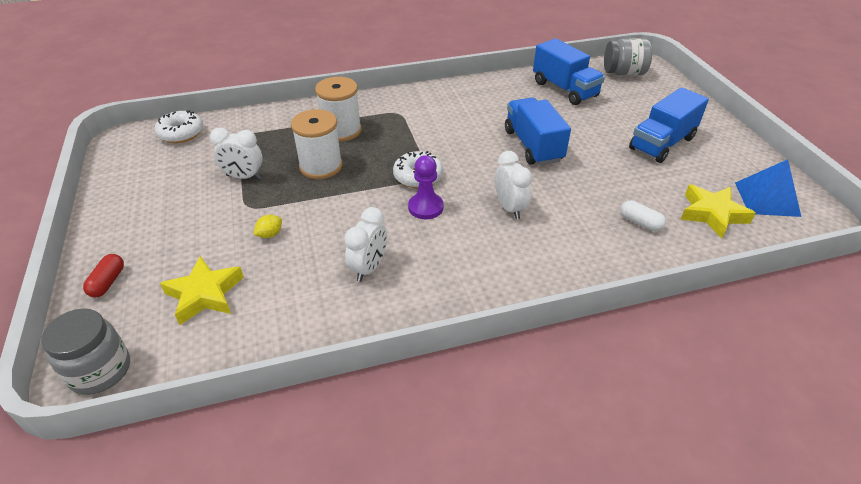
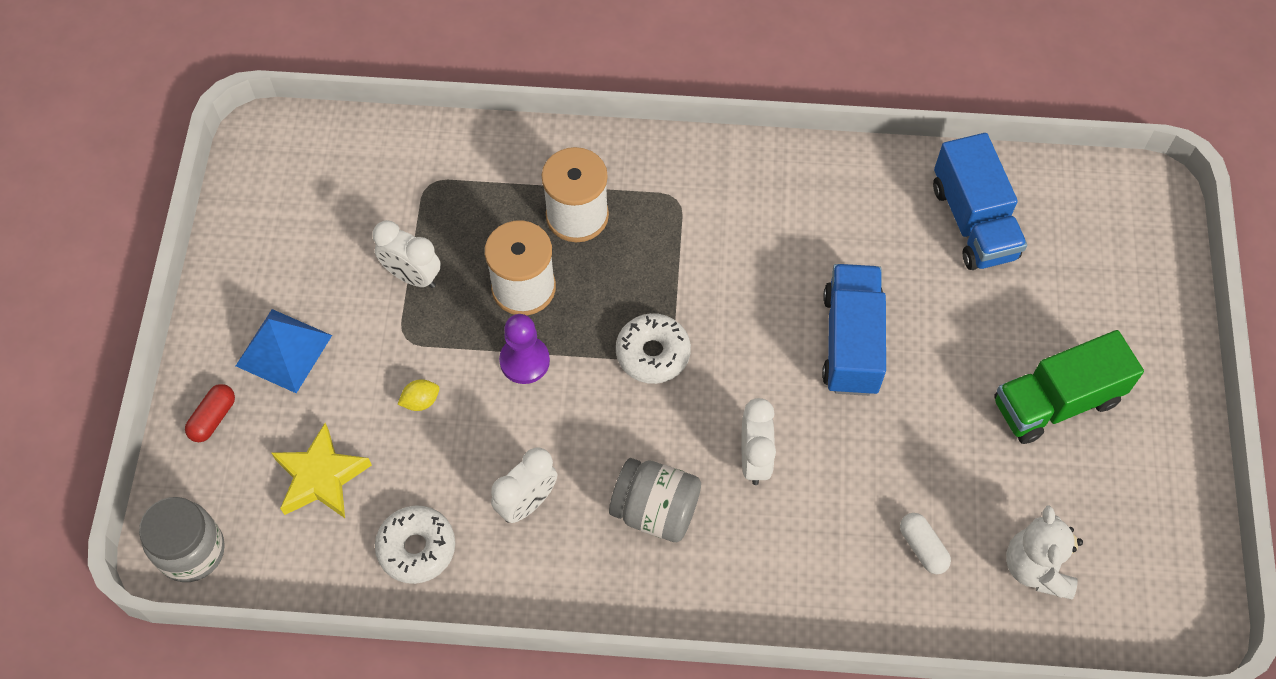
camera: 20 degrees right, 20 degrees up
white donut [155,111,203,143] -> white donut moved to [375,505,455,584]
purple pawn [408,155,444,219] -> purple pawn moved to [499,314,550,384]
grey jar [604,39,652,76] -> grey jar moved to [609,458,701,542]
blue truck [629,87,709,163] -> green truck [994,330,1144,444]
yellow star [680,184,756,238] -> white teddy bear [1006,506,1083,599]
blue pyramid [735,159,801,217] -> blue pyramid moved to [236,309,332,393]

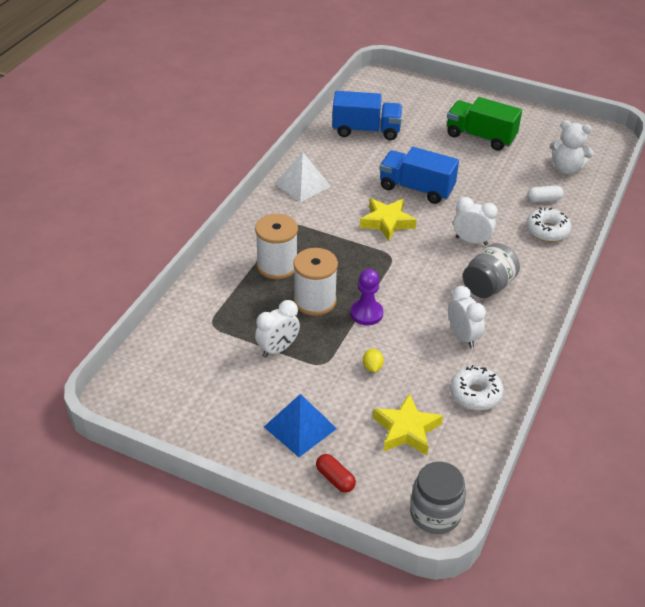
camera: 70 degrees left, 20 degrees down
white donut [616,313,691,384] -> white donut moved to [526,207,572,242]
green truck [994,330,1144,444] -> green truck turned 120 degrees clockwise [447,97,522,151]
none -> white pyramid [274,152,331,202]
none -> yellow star [360,198,417,241]

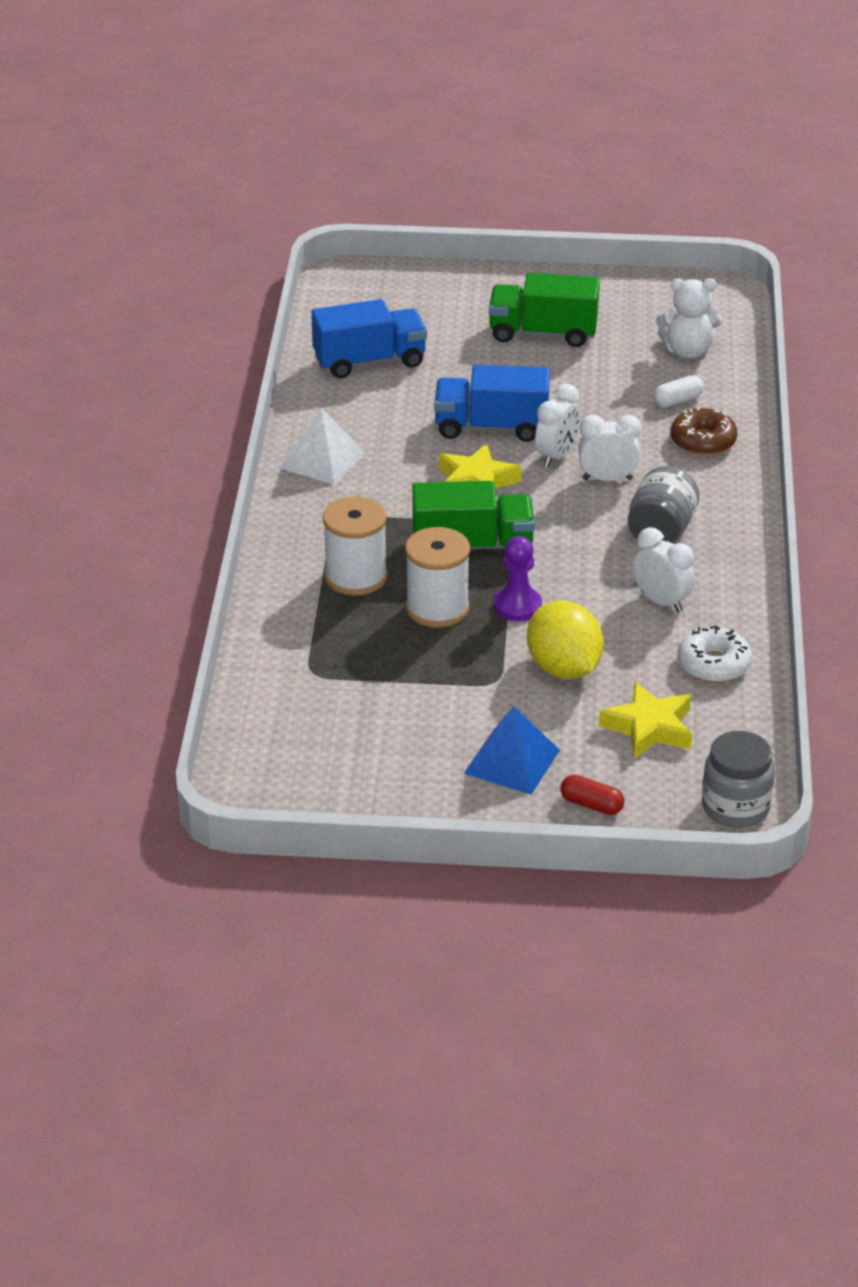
camera: 20 degrees left, 5 degrees down
white clock [255,300,300,358] -> white clock moved to [535,384,580,467]
yellow lemon [363,349,384,372] -> yellow lemon [527,600,604,679], size x2.45
white donut [526,207,572,242] -> brown donut [671,407,737,456]
none -> green truck [412,481,535,549]

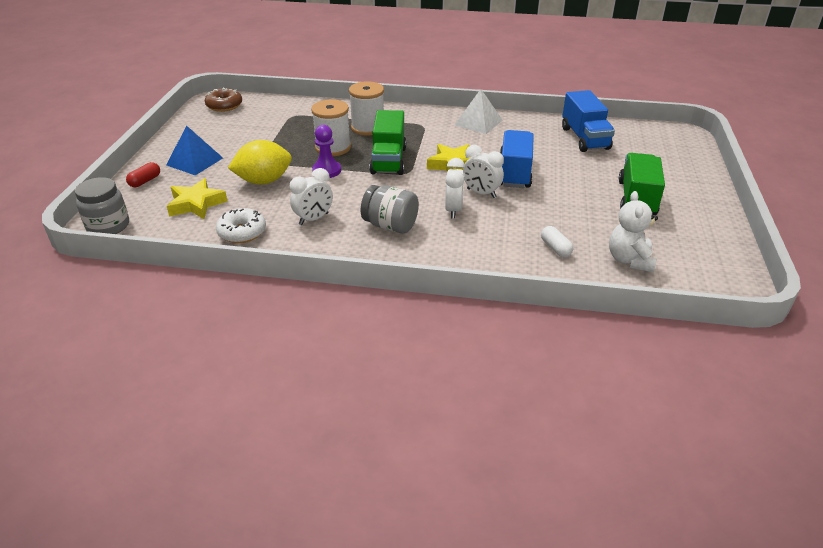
camera: 95 degrees right, 0 degrees up
brown donut [671,407,737,456] -> brown donut moved to [205,87,242,112]

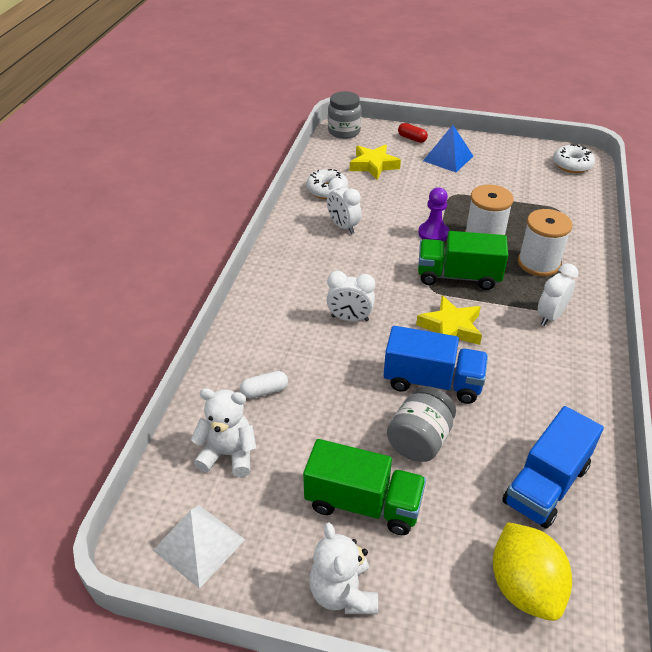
camera: 95 degrees right, 5 degrees up
brown donut [205,87,242,112] -> white donut [553,144,595,173]
yellow lemon [228,140,292,185] -> yellow lemon moved to [493,522,572,621]
grey jar [361,185,419,234] -> grey jar moved to [387,386,456,462]
white pyramid [455,89,503,134] -> white pyramid moved to [153,505,245,589]
white clock [463,145,504,198] -> white clock moved to [538,263,578,326]
blue truck [562,90,615,152] -> blue truck turned 45 degrees counterclockwise [502,406,604,529]
none -> white teddy bear [309,522,378,614]

